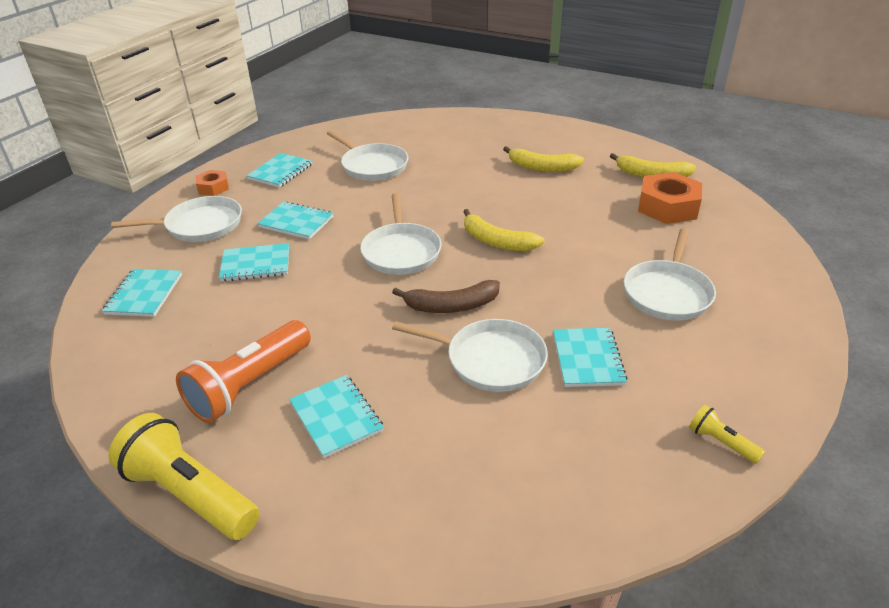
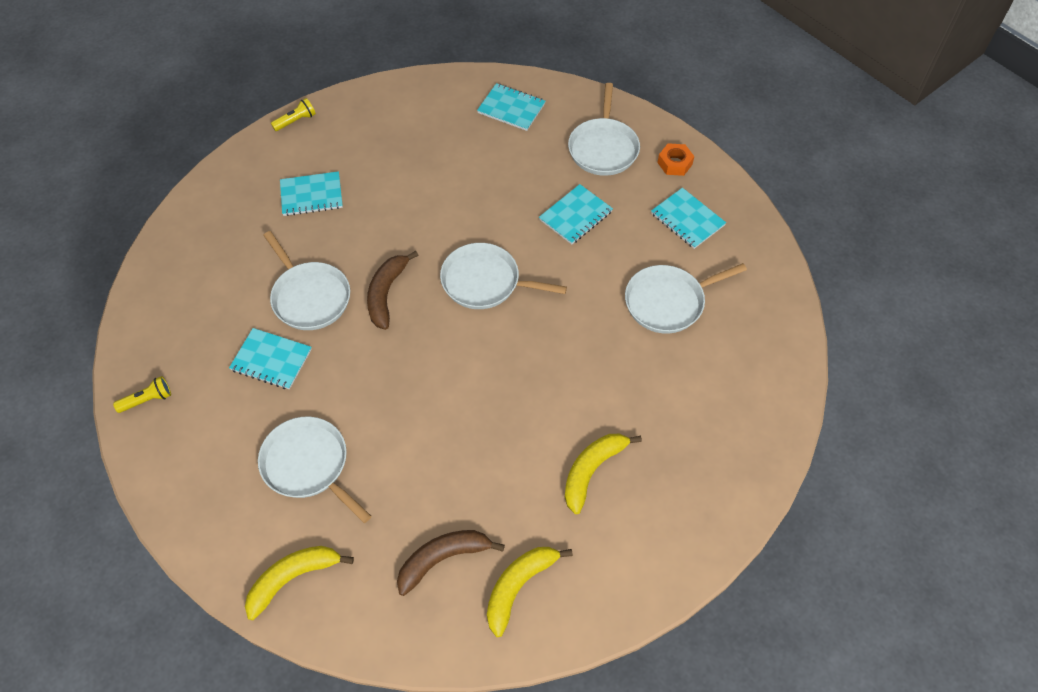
camera: 110 degrees right, 20 degrees up
yellow flashlight [108,413,259,540] -> yellow flashlight [271,98,316,131], size x0.47
orange flashlight [176,320,311,423] -> none
turquoise notebook [219,243,289,282] -> none
white pan [392,319,548,392] -> white pan turned 75 degrees counterclockwise [263,231,350,330]
yellow banana [463,209,545,251] -> yellow banana moved to [245,546,354,620]
orange nut [638,172,702,224] -> brown banana [397,530,505,596]

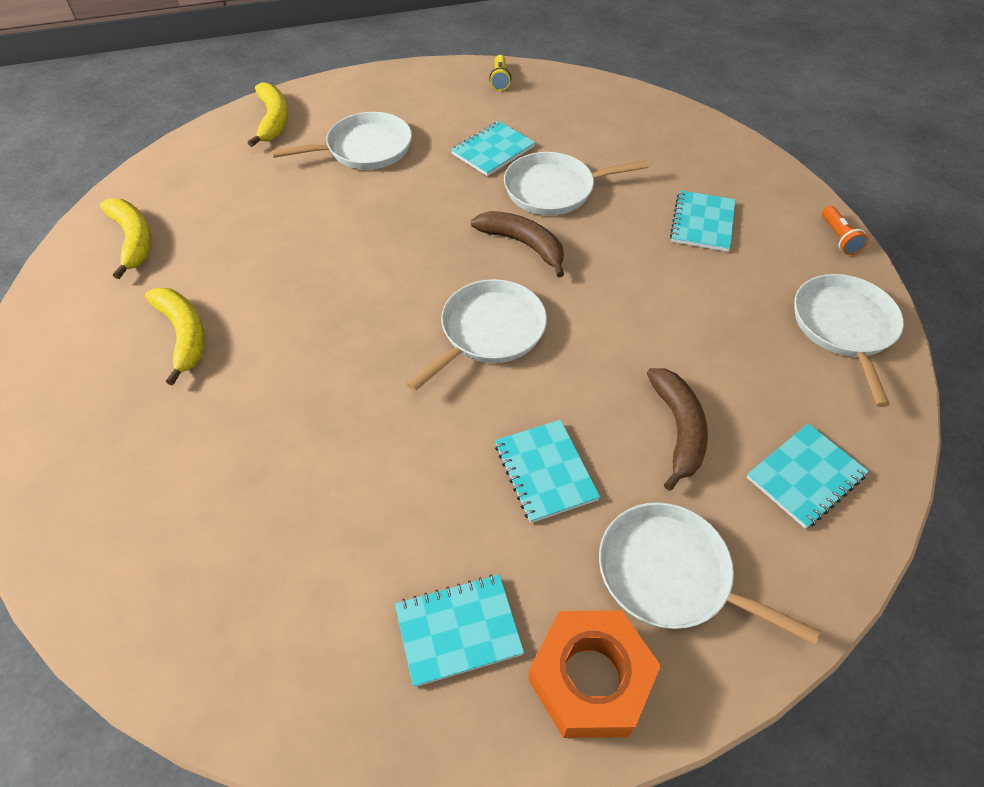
camera: 115 degrees right, 5 degrees down
yellow flashlight [271,98,316,131] -> orange flashlight [822,206,868,255]
brown banana [397,530,505,596] -> brown banana moved to [647,368,708,491]
white pan [625,263,747,334] -> white pan moved to [794,274,904,407]
orange nut [657,143,694,176] -> orange nut [528,610,661,738], size x1.80

